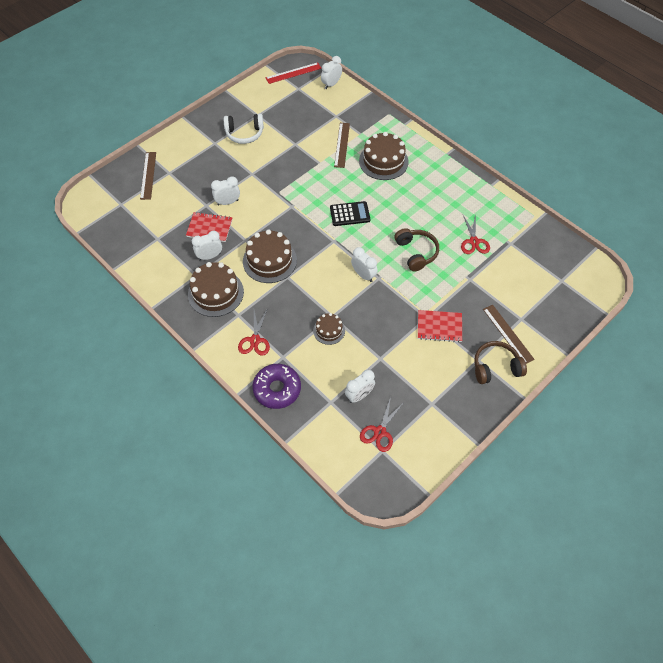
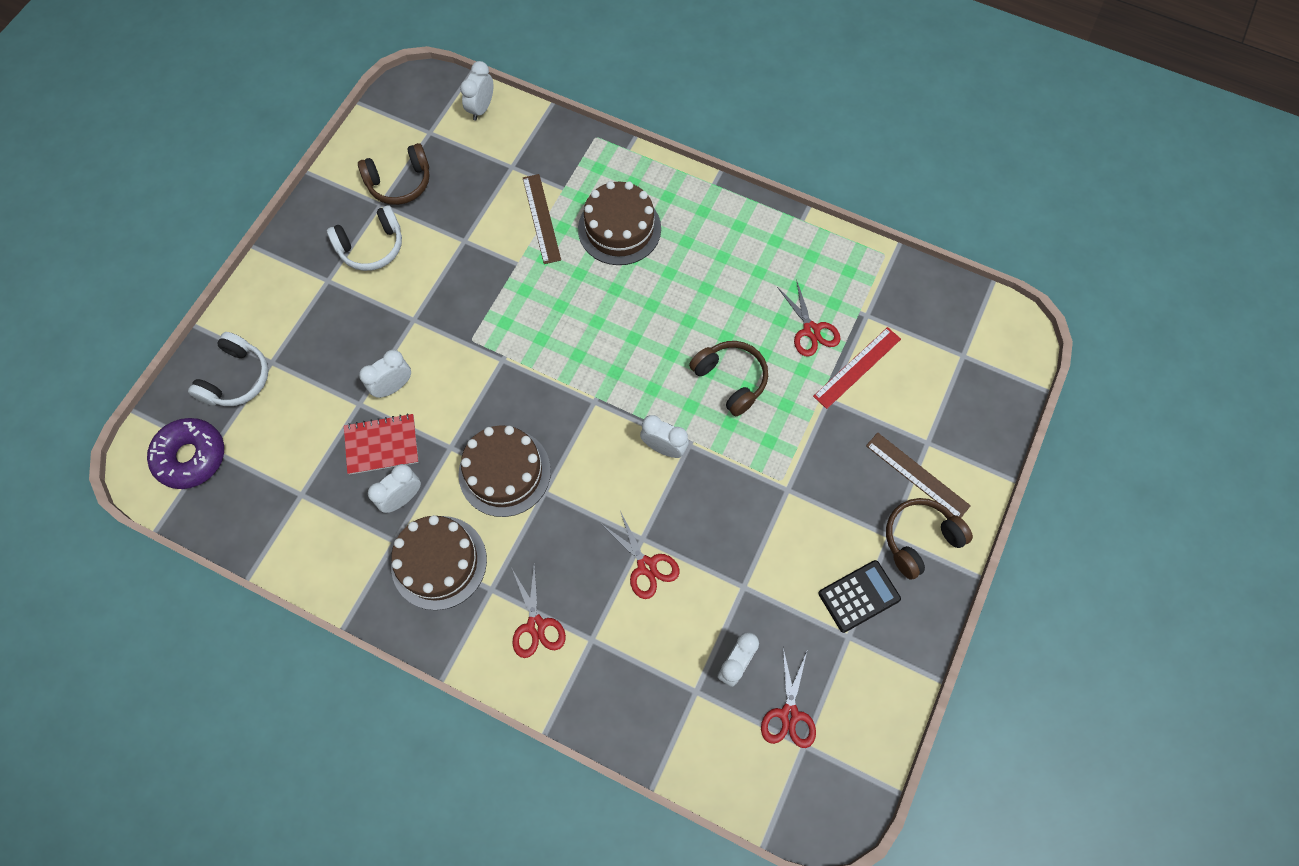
camera: 20 degrees left, 10 degrees up
brown ruler [140,152,156,200] -> white headphones [188,332,269,406]
purple donut [252,364,301,409] -> purple donut moved to [147,418,224,489]
red ruler [266,62,322,84] -> red ruler moved to [813,327,901,409]
brown cake [313,313,345,345] -> red scissors [603,511,679,599]
black calculator [330,201,370,226] -> black calculator moved to [819,560,901,633]
red notebook [418,310,462,343] -> none
none -> brown headphones [358,143,430,205]

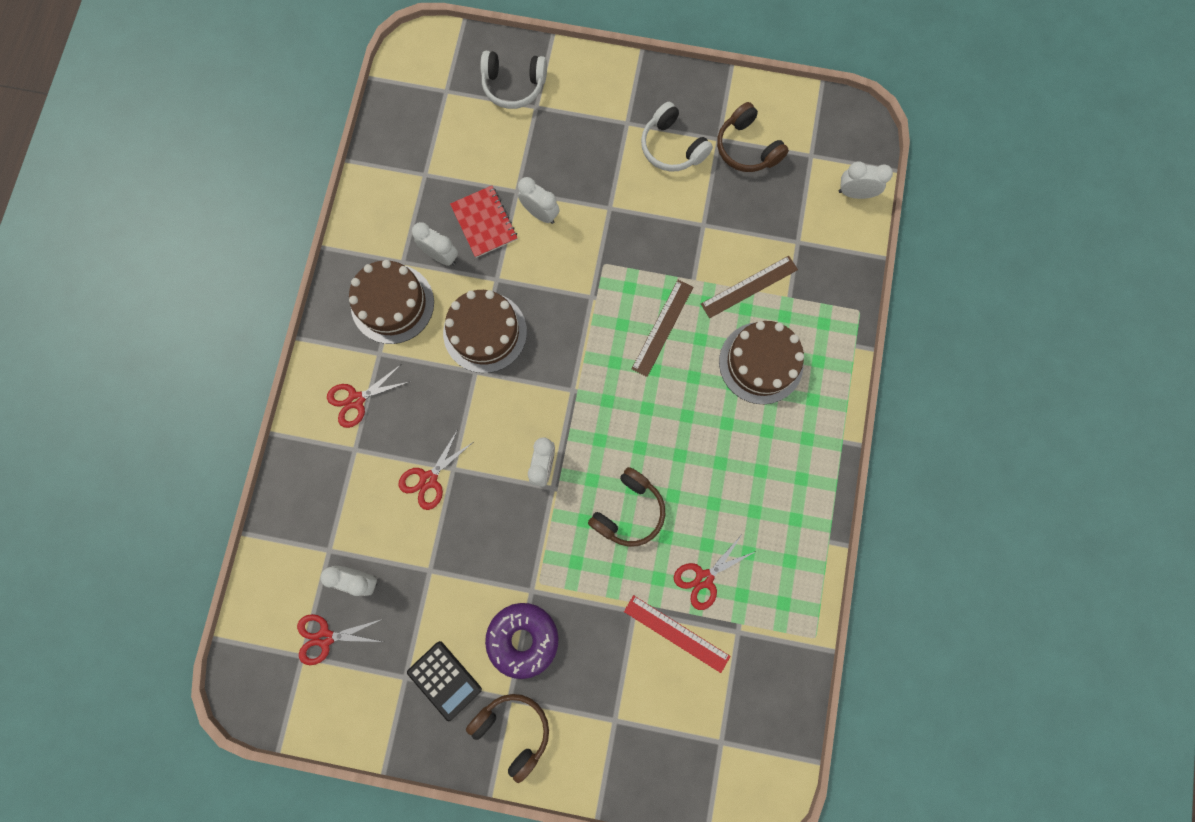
camera: 75 degrees right, 10 degrees up
purple donut [147,418,224,489] -> purple donut moved to [485,603,559,679]
brown ruler [866,433,971,518] -> brown ruler moved to [632,280,693,377]

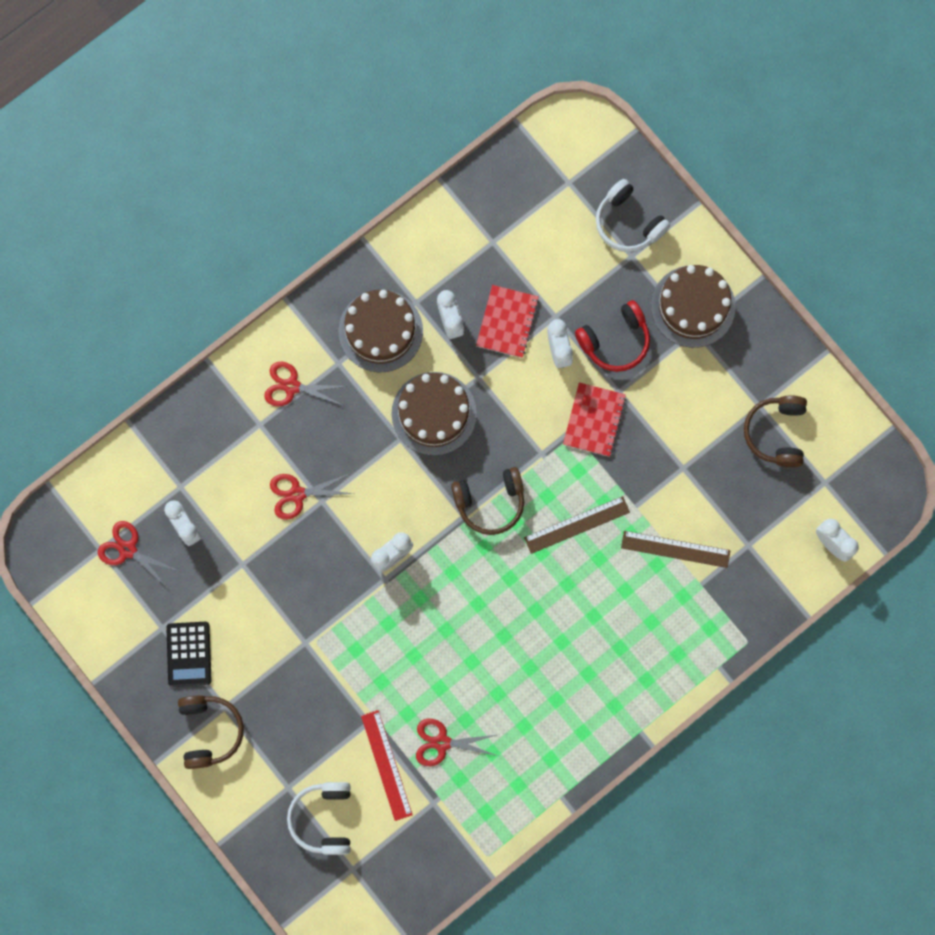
camera: 40 degrees right, 0 degrees up
purple donut [485,603,559,679] -> none
brown headphones [588,467,665,547] -> brown headphones moved to [451,467,524,535]
white headphones [641,102,713,172] -> white headphones moved to [287,782,351,855]
brown cake [719,321,804,404] -> brown cake moved to [651,265,736,348]
none -> red notebook [563,383,626,457]
none -> red headphones [575,300,650,372]

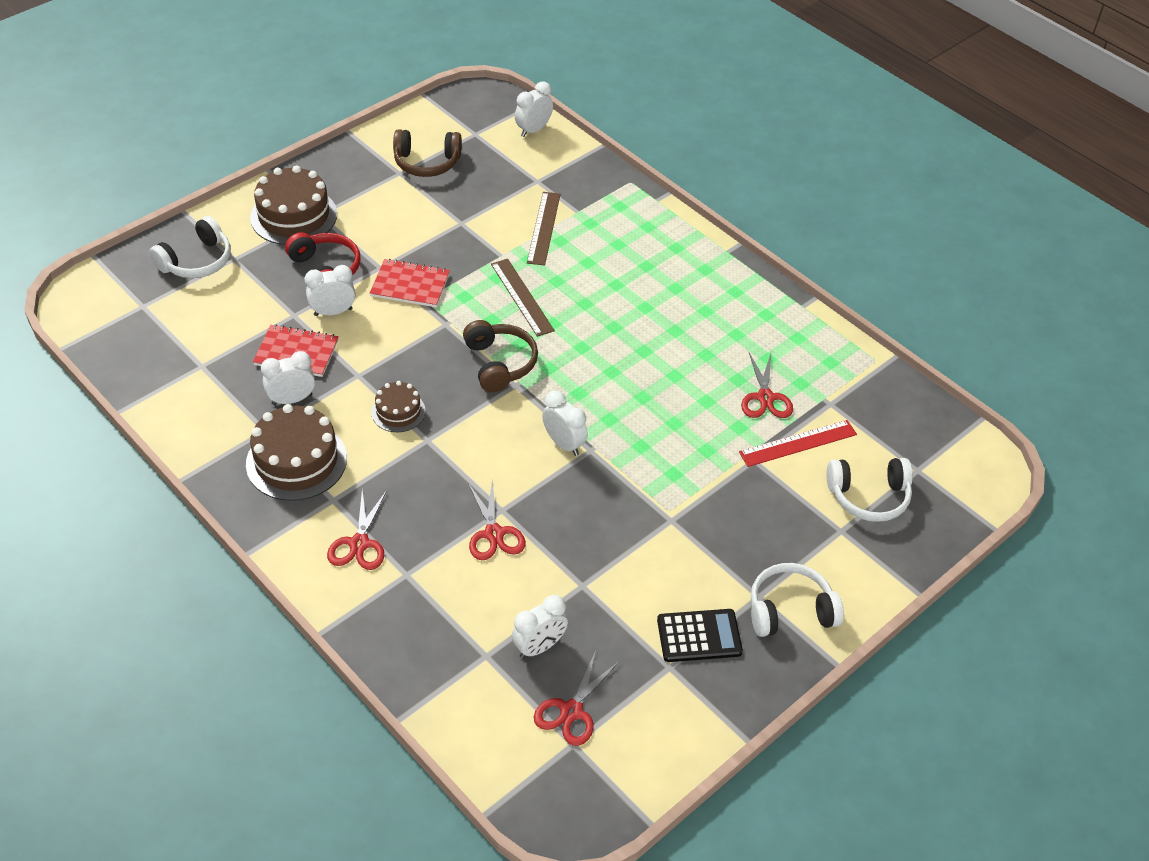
camera: 95 degrees left, 30 degrees down
brown headphones [178,695,244,769] -> white headphones [751,563,844,637]
brown cake [391,372,477,456] -> brown cake [371,381,426,432], size x0.56

